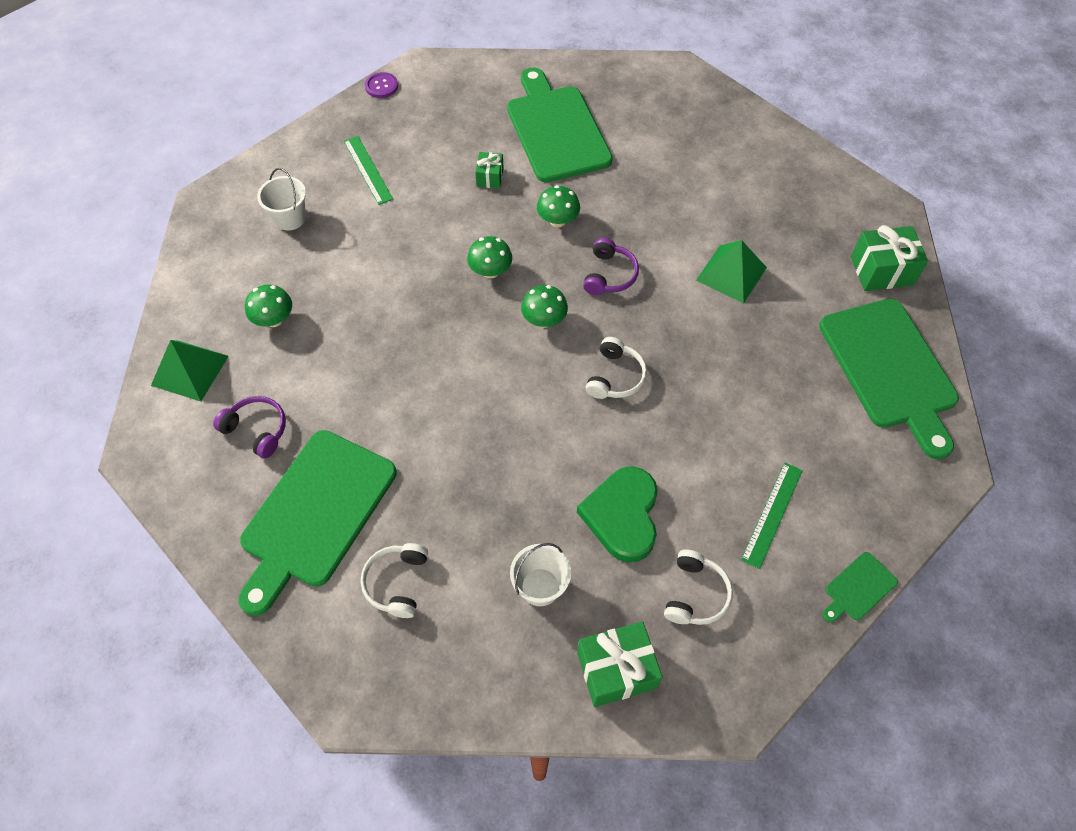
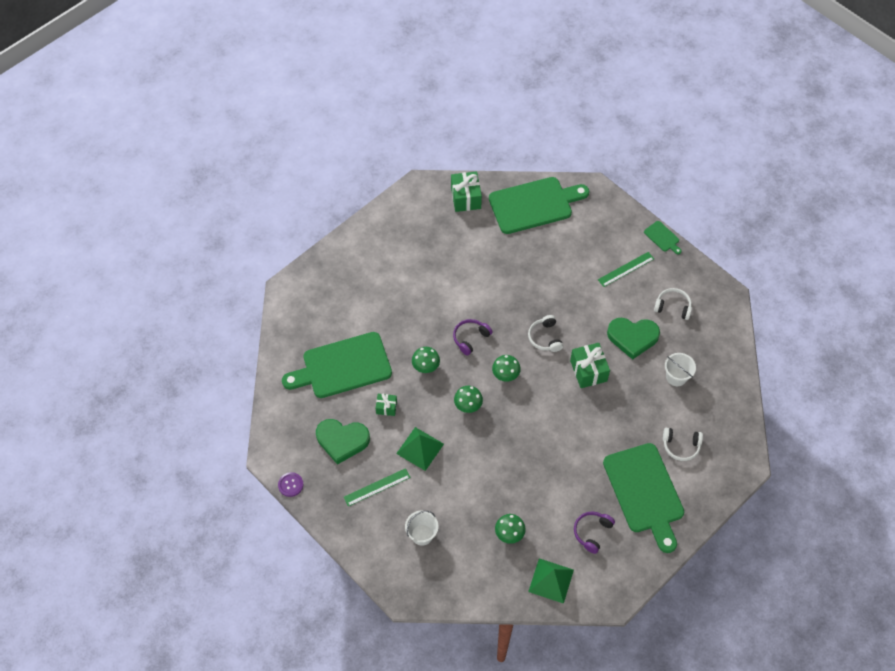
camera: 90 degrees left, 0 degrees up
green cutting board [238,430,397,616] -> green cutting board turned 45 degrees clockwise [603,443,684,553]
green gift [577,621,663,707] -> green gift moved to [570,343,610,388]
purple headphones [583,238,639,295] -> purple headphones turned 60 degrees counterclockwise [453,319,493,355]
white headphones [585,337,647,399] -> white headphones turned 120 degrees counterclockwise [528,315,563,352]
green pyramid [696,240,767,304] -> green pyramid moved to [396,427,444,471]
green ruler [741,462,803,569] -> green ruler turned 60 degrees counterclockwise [598,252,654,287]
none -> green heart [316,419,370,465]

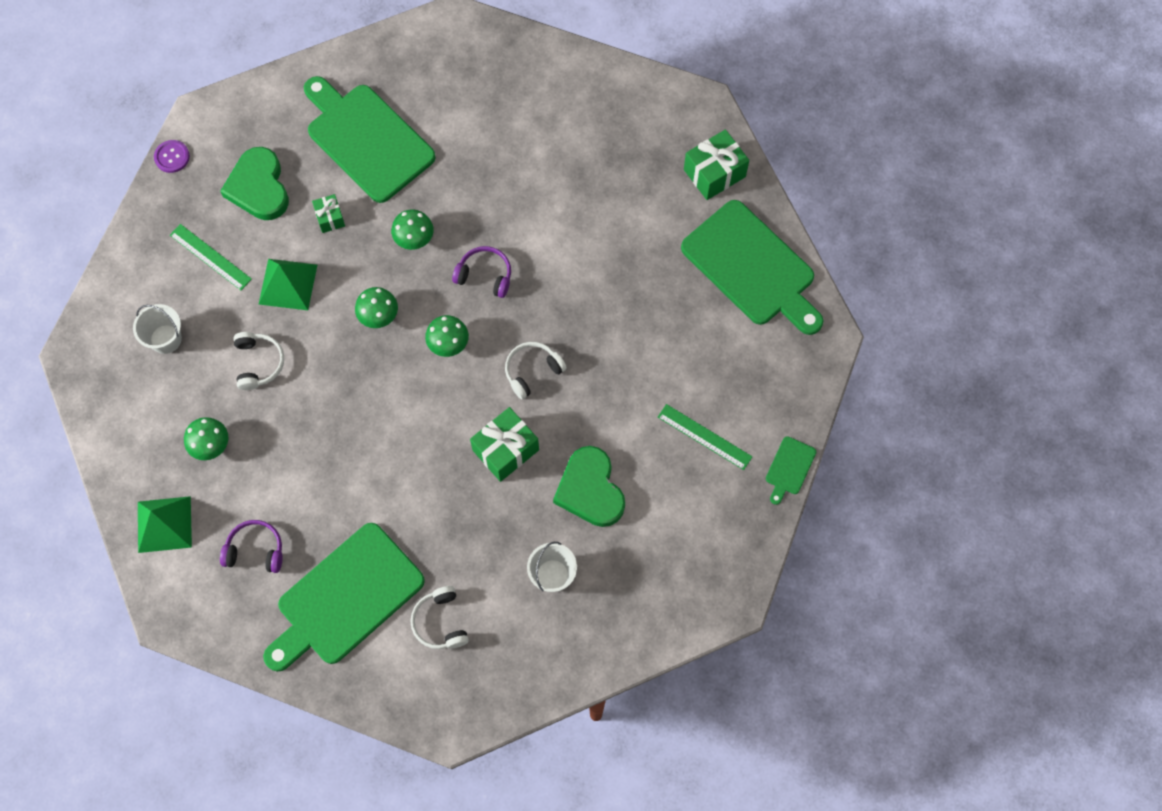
camera: 65 degrees right, 10 degrees up
white headphones [654,288,692,320] -> white headphones moved to [233,332,284,390]

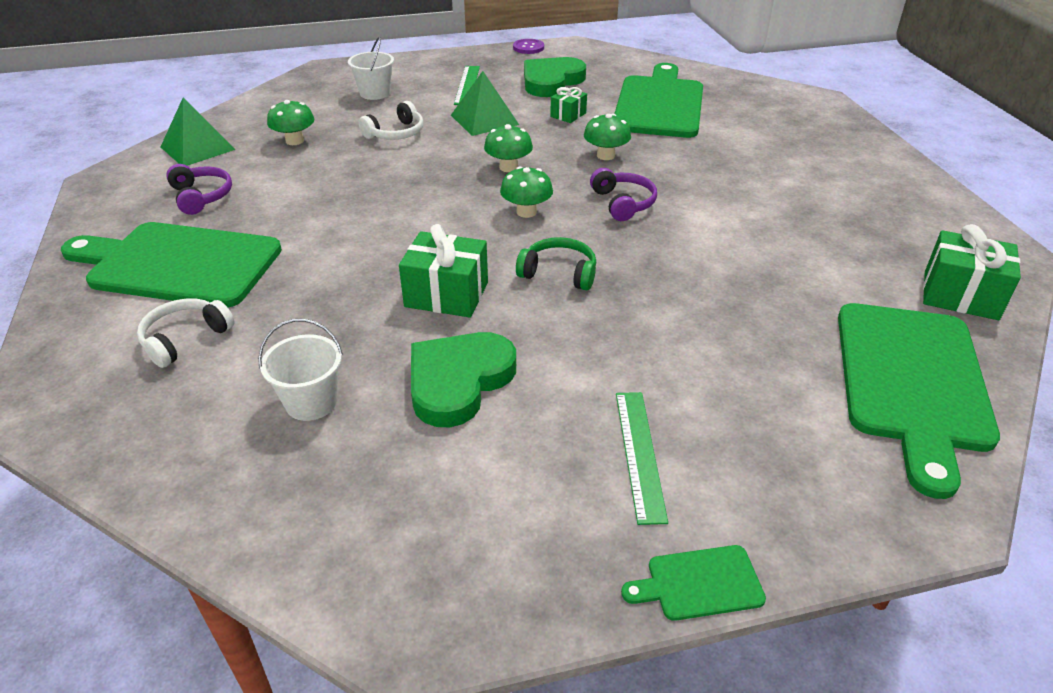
camera: 55 degrees right, 30 degrees down
white headphones [505,342,567,399] -> green headphones [516,237,596,290]

